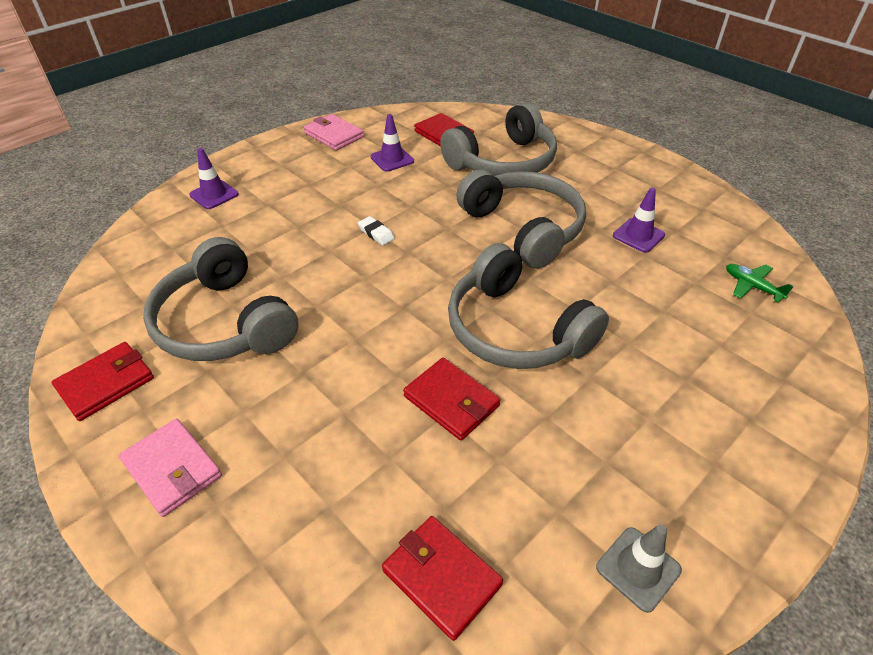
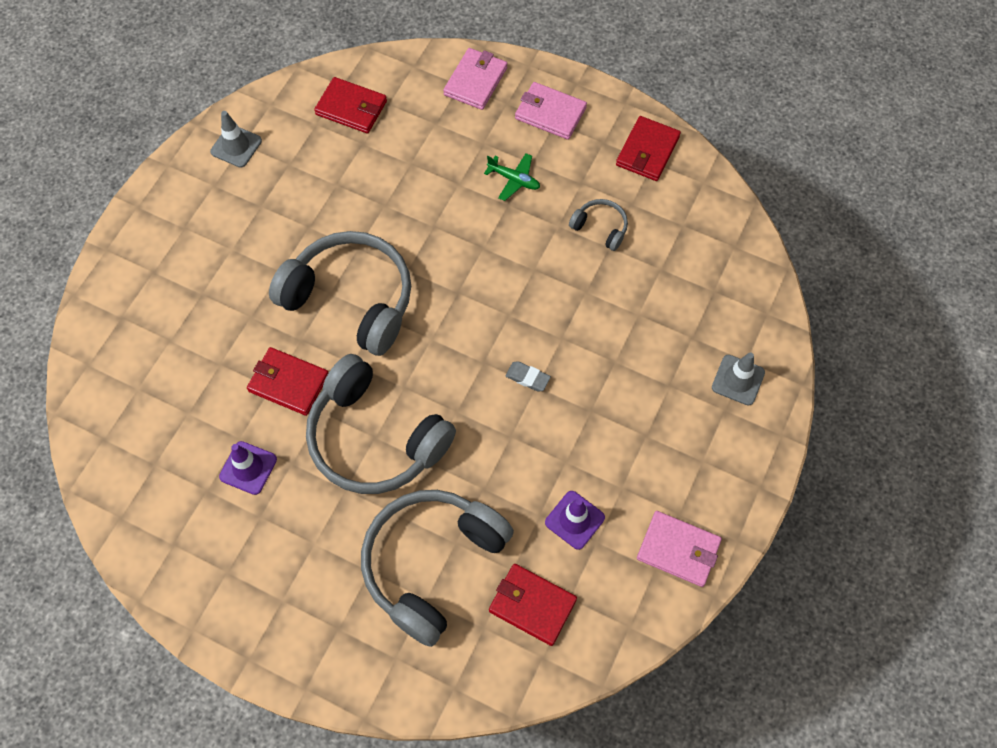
camera: 160 degrees right, 20 degrees up
grey headphones [143,237,298,361] -> grey headphones [569,199,628,251], size x0.44
purple traffic cone [189,148,239,209] -> grey traffic cone [712,352,765,406]
white eraser [358,216,395,245] -> grey eraser [505,361,551,391]
red wallet [403,358,501,441] -> red wallet moved to [247,347,328,416]
green plane [726,264,794,302] -> green plane moved to [484,153,540,201]
none -> pink wallet [443,48,508,110]

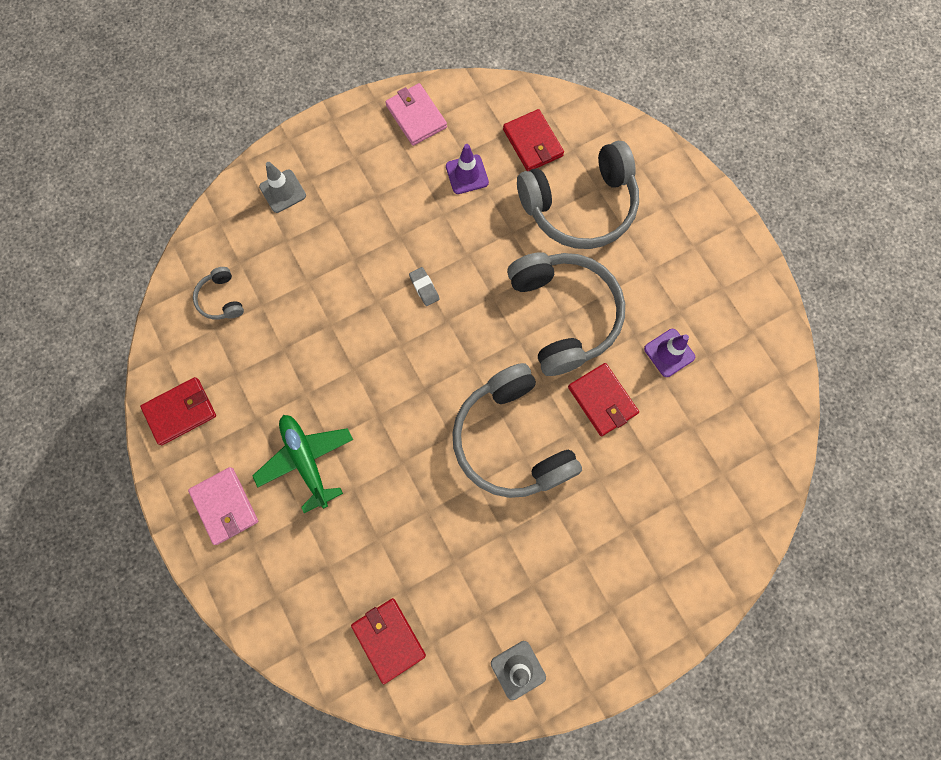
camera: 145 degrees left, 10 degrees up
pink wallet [443,48,508,110] -> none
green plane [484,153,540,201] -> green plane [252,415,353,513], size x1.72
grey headphones [569,199,628,251] -> grey headphones moved to [193,267,244,320]

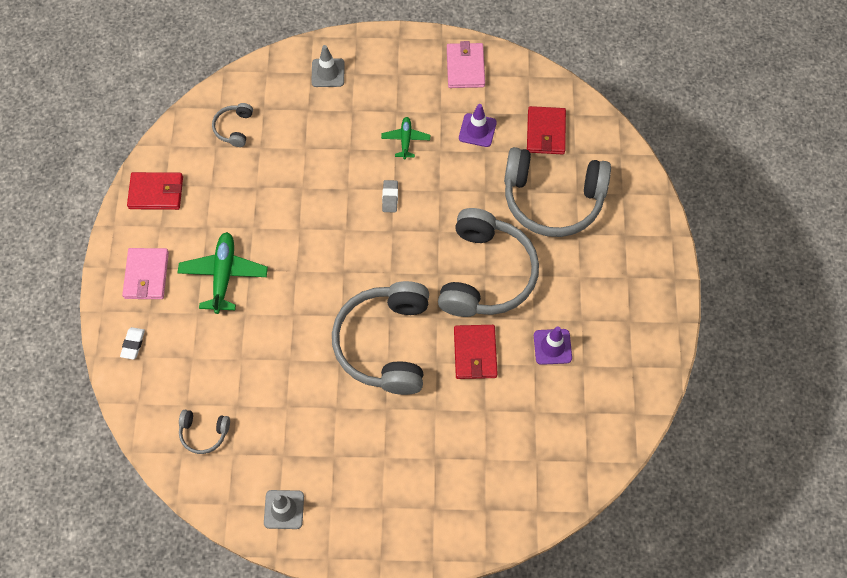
camera: 30 degrees right, 10 degrees down
red wallet [351,598,426,684] -> grey headphones [179,410,230,454]
none -> white eraser [120,327,145,359]
none -> green plane [381,117,430,160]

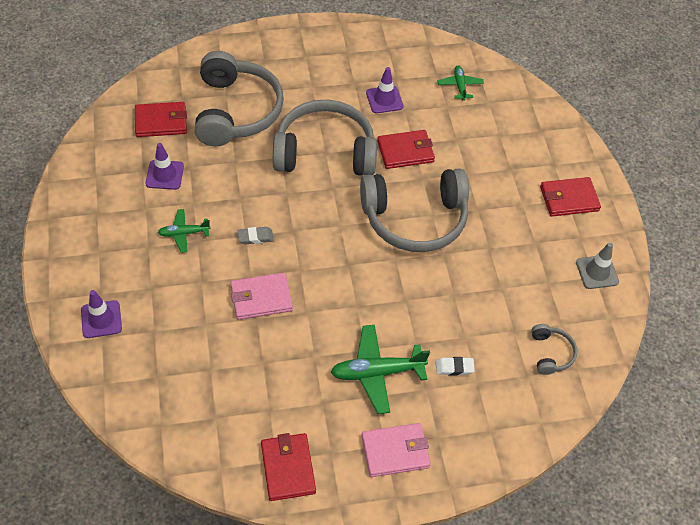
camera: 105 degrees left, 10 degrees down
white eraser [120,327,145,359] -> white eraser moved to [436,357,475,376]
grey headphones [212,103,253,147] -> none
grey traffic cone [311,45,345,87] -> purple traffic cone [81,290,122,338]
pink wallet [447,41,485,88] -> pink wallet moved to [230,273,293,320]
none -> green plane [437,65,484,101]
none -> red wallet [540,177,601,217]

